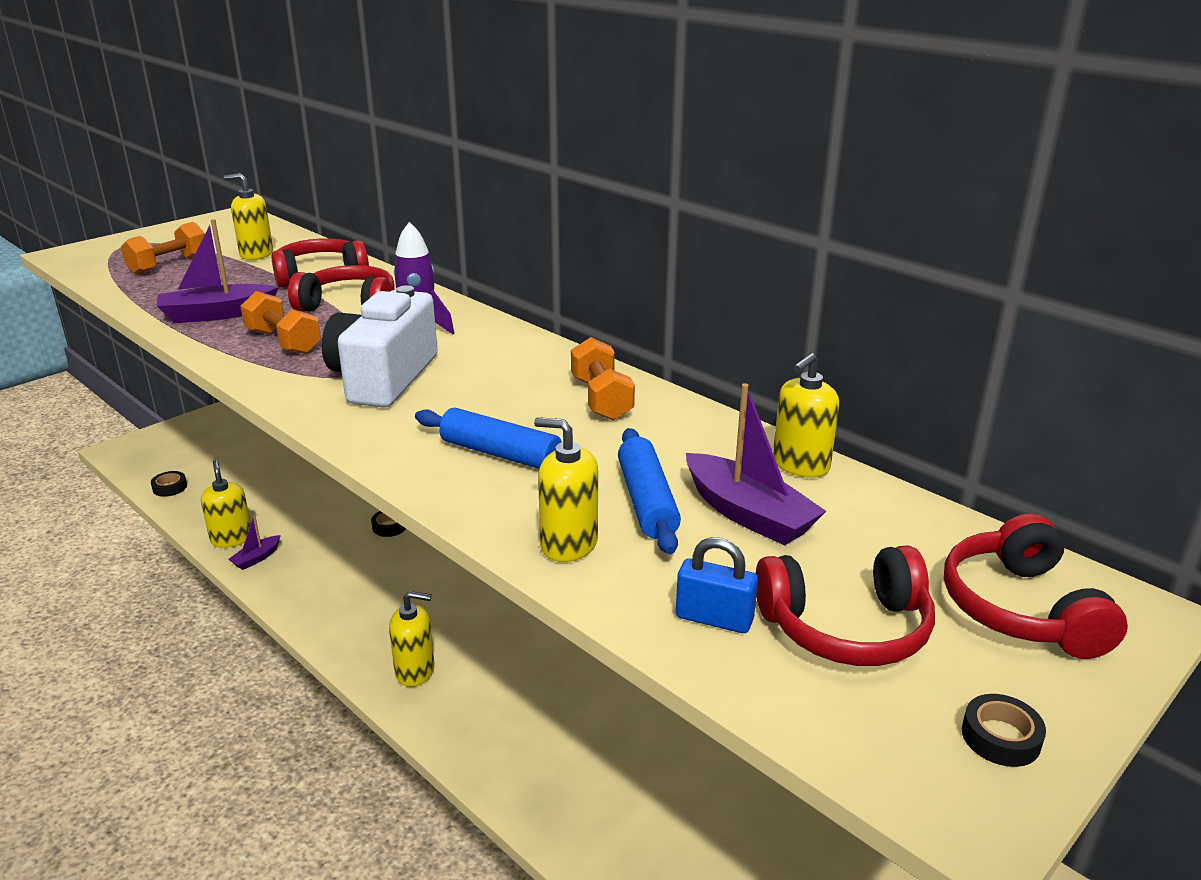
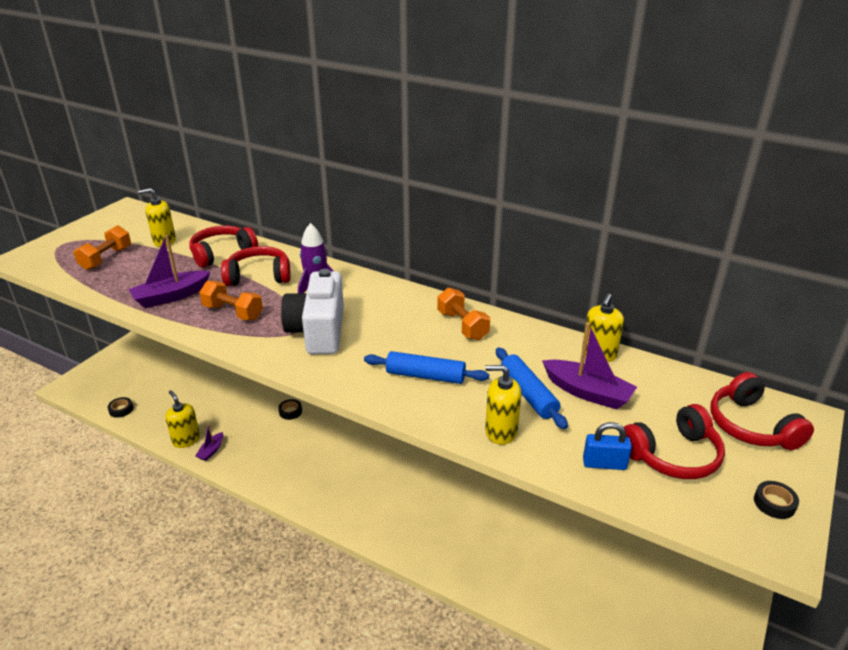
camera: 15 degrees left, 5 degrees up
yellow soap dispenser [389,591,435,687] -> none

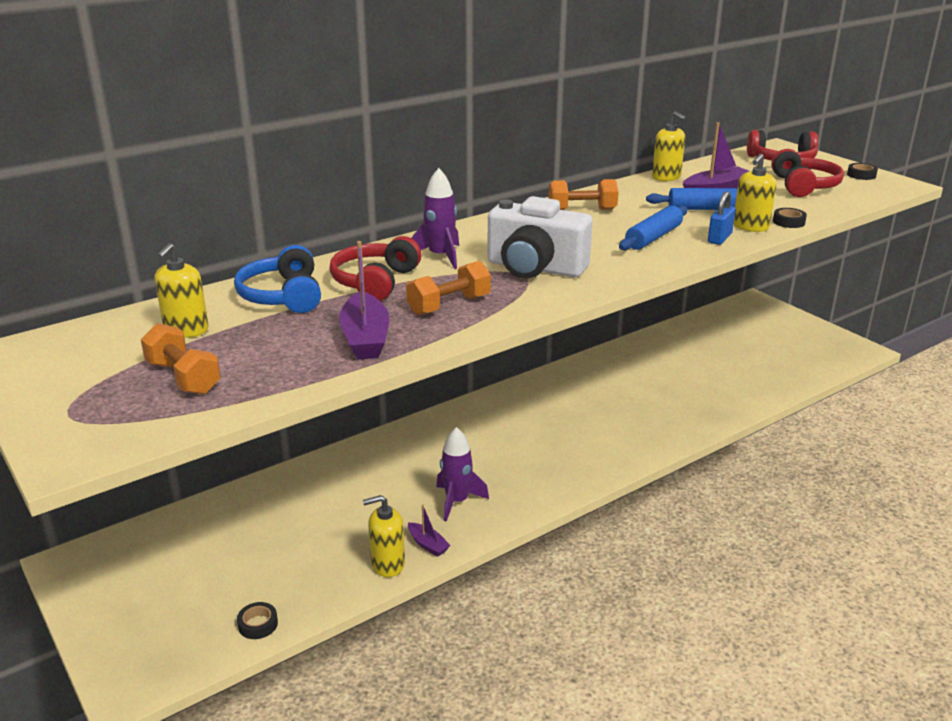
camera: 65 degrees left, 5 degrees down
red headphones [189,226,258,268] -> blue headphones [234,245,321,313]
black tape [278,399,302,420] -> black tape moved to [773,208,807,228]
blue padlock [583,422,632,470] -> blue padlock moved to [708,191,736,245]
none -> purple rocket [436,427,489,522]

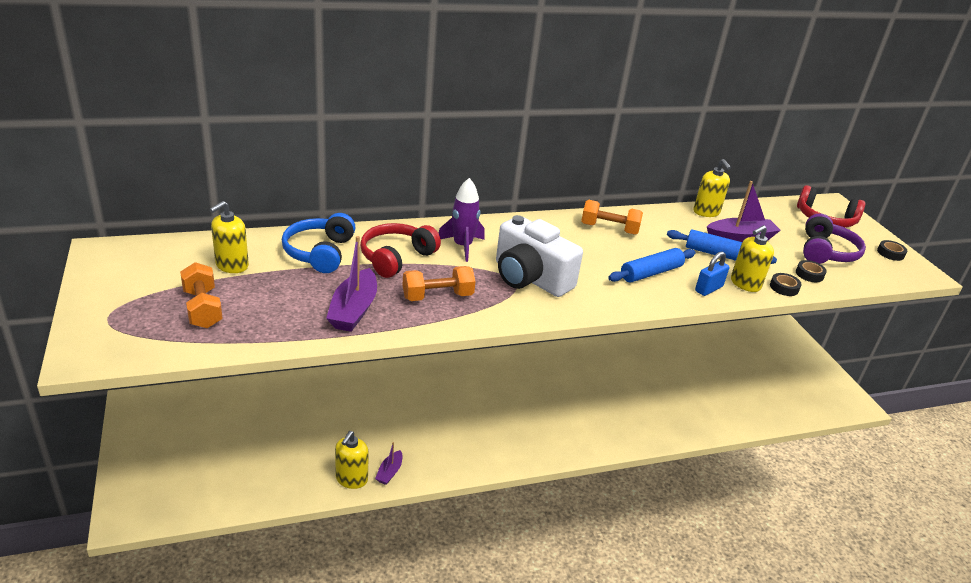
camera: 15 degrees right, 5 degrees up
black tape [237,602,278,639] -> black tape moved to [796,260,827,282]
yellow soap dispenser [363,495,405,577] -> yellow soap dispenser turned 75 degrees counterclockwise [335,431,369,489]
purple boat [408,505,451,557] -> purple boat turned 45 degrees clockwise [375,442,402,485]
purple rocket [436,427,489,522] -> none
red headphones [771,149,844,197] -> purple headphones [803,214,866,264]

